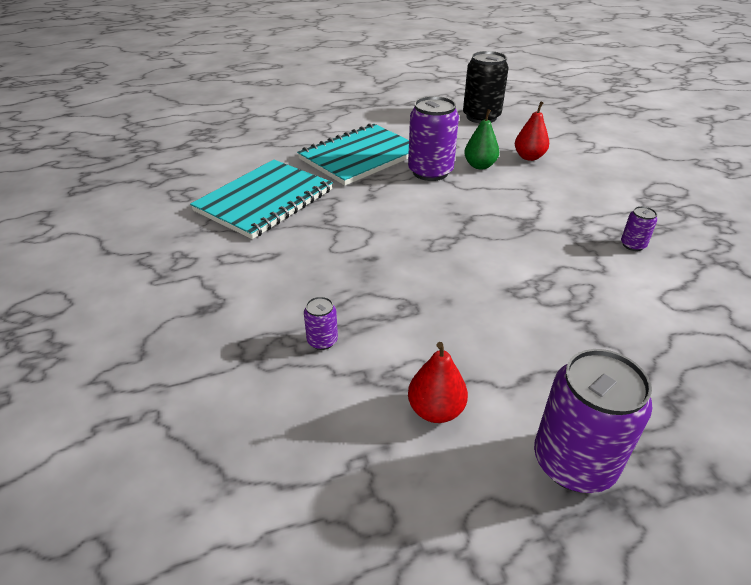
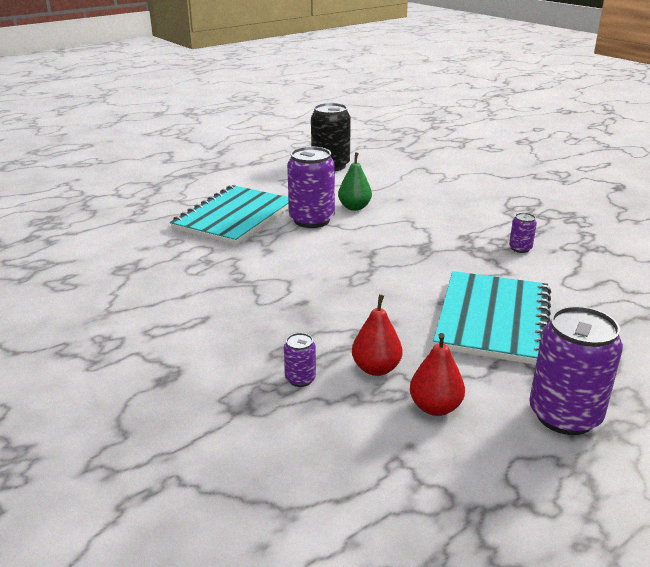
camera: 20 degrees left, 10 degrees down
turquoise notebook [190,160,333,239] -> turquoise notebook moved to [433,271,551,365]
red pear [515,101,549,161] -> red pear moved to [352,294,402,376]

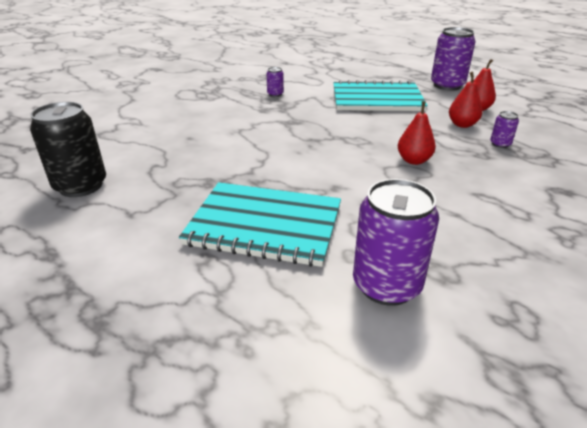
camera: 105 degrees left, 5 degrees up
purple can [287,147,335,228] -> purple can moved to [353,179,439,306]
green pear [338,153,372,211] -> none
none -> red pear [398,101,436,165]

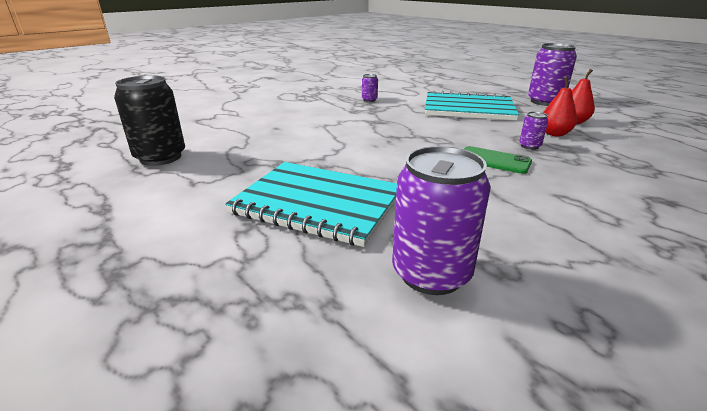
camera: 10 degrees right, 5 degrees down
red pear [398,101,436,165] -> green phone [464,146,532,174]
purple can [490,111,519,148] -> purple can moved to [519,111,548,150]

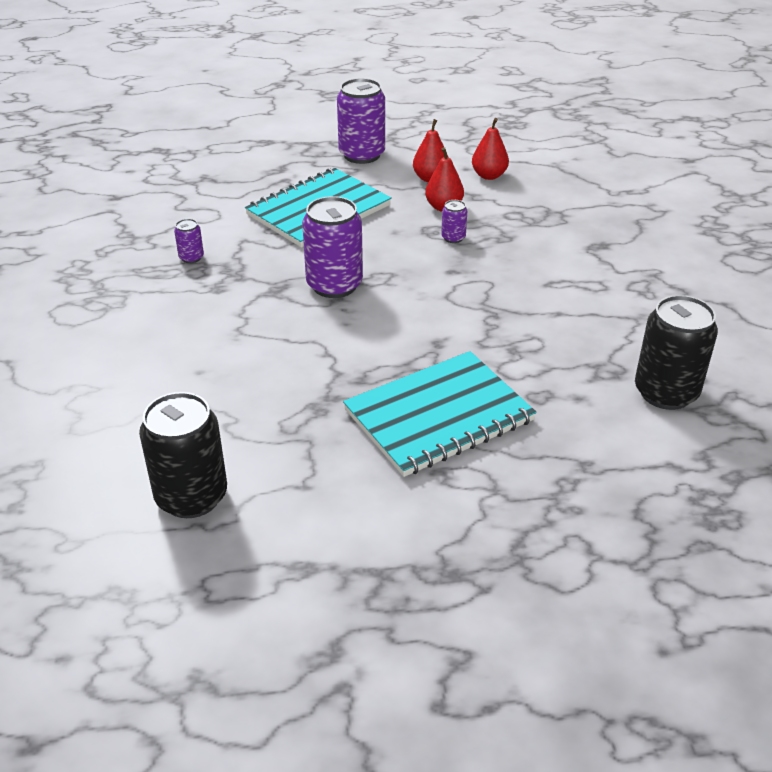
camera: 55 degrees left, 10 degrees up
purple can [392,146,491,295] -> purple can moved to [302,196,363,298]
green phone [464,146,532,174] -> none
none -> red pear [472,118,509,180]
none -> black can [635,295,718,410]

